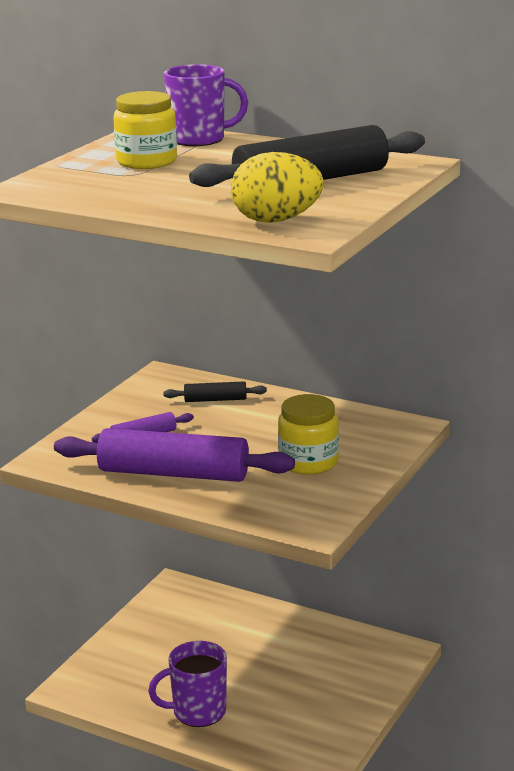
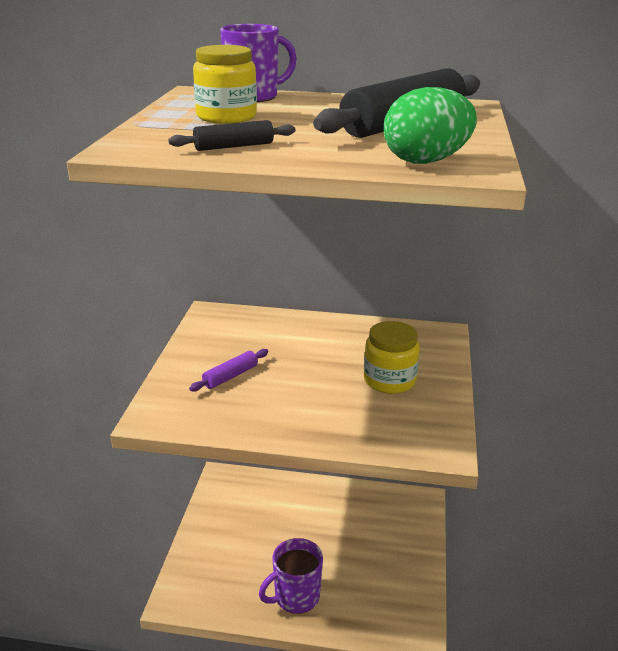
camera: 20 degrees left, 5 degrees up
purple rolling pin [54,428,295,482] -> none
black rolling pin [163,381,267,402] -> black rolling pin moved to [168,120,295,151]
yellow egg [231,152,324,223] -> green egg [384,87,477,164]

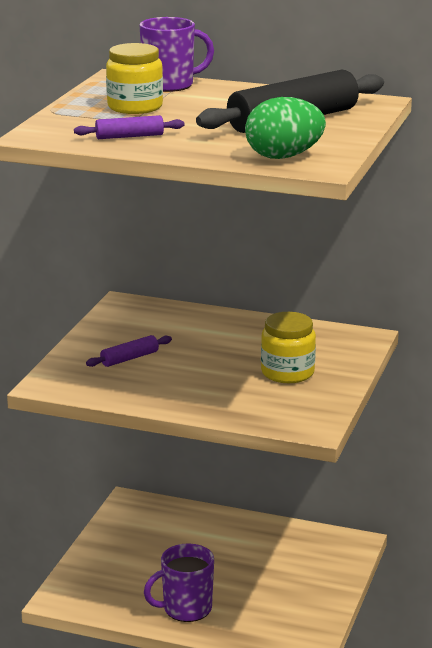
camera: 10 degrees right, 5 degrees down
black rolling pin [168,120,295,151] -> purple rolling pin [74,115,185,139]

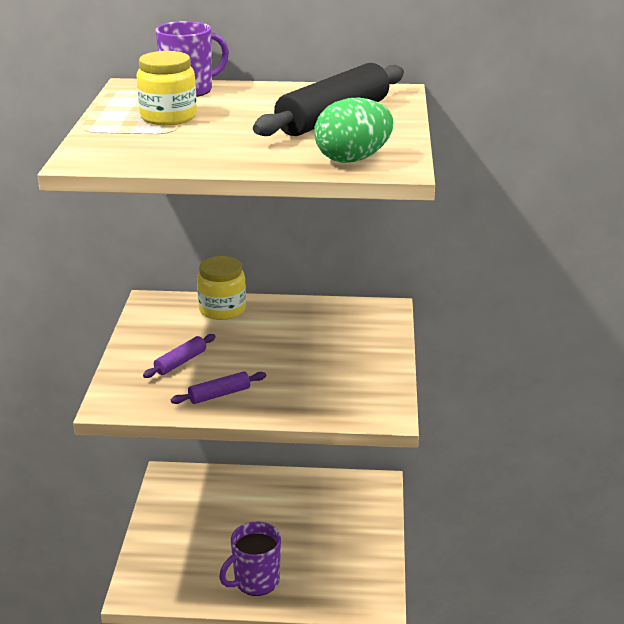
camera: 15 degrees left, 5 degrees up
purple rolling pin [74,115,185,139] -> purple rolling pin moved to [171,371,266,404]
yellow jar [261,312,316,383] -> yellow jar moved to [197,256,246,320]

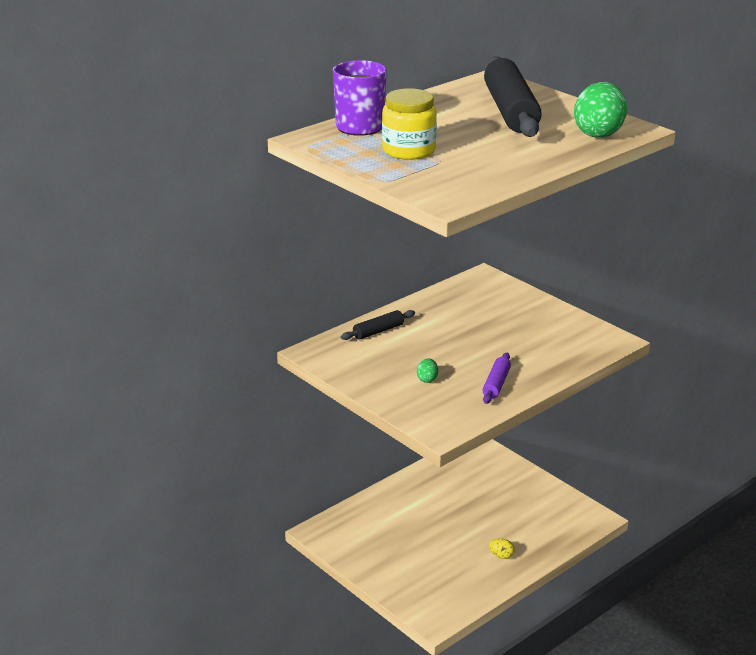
camera: 45 degrees left, 0 degrees up
purple rolling pin [143,334,216,378] -> green egg [417,358,438,383]
yellow jar [197,256,246,320] -> black rolling pin [341,310,415,340]
purple mug [219,522,281,596] -> yellow egg [489,538,515,559]

